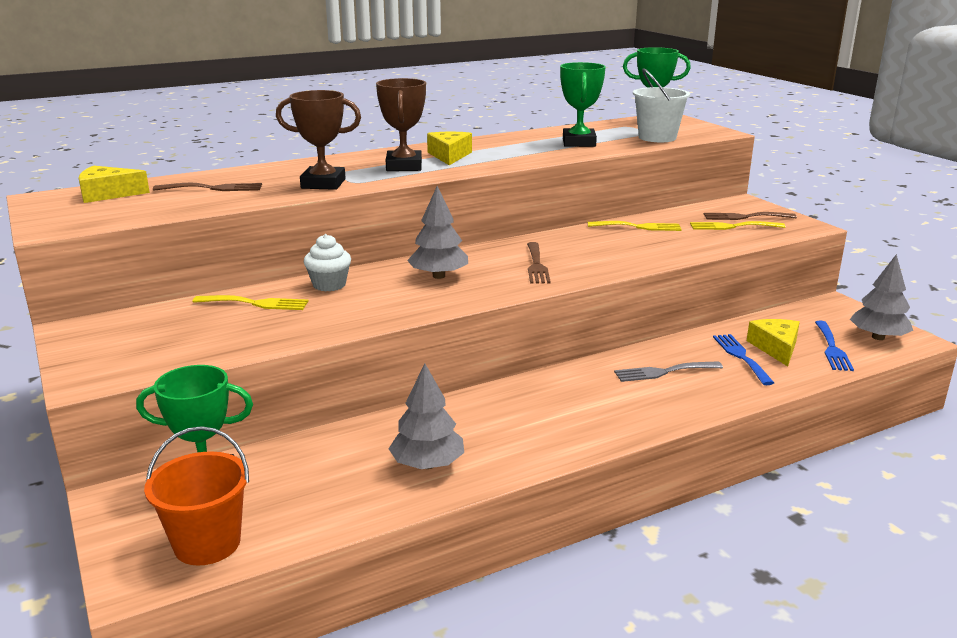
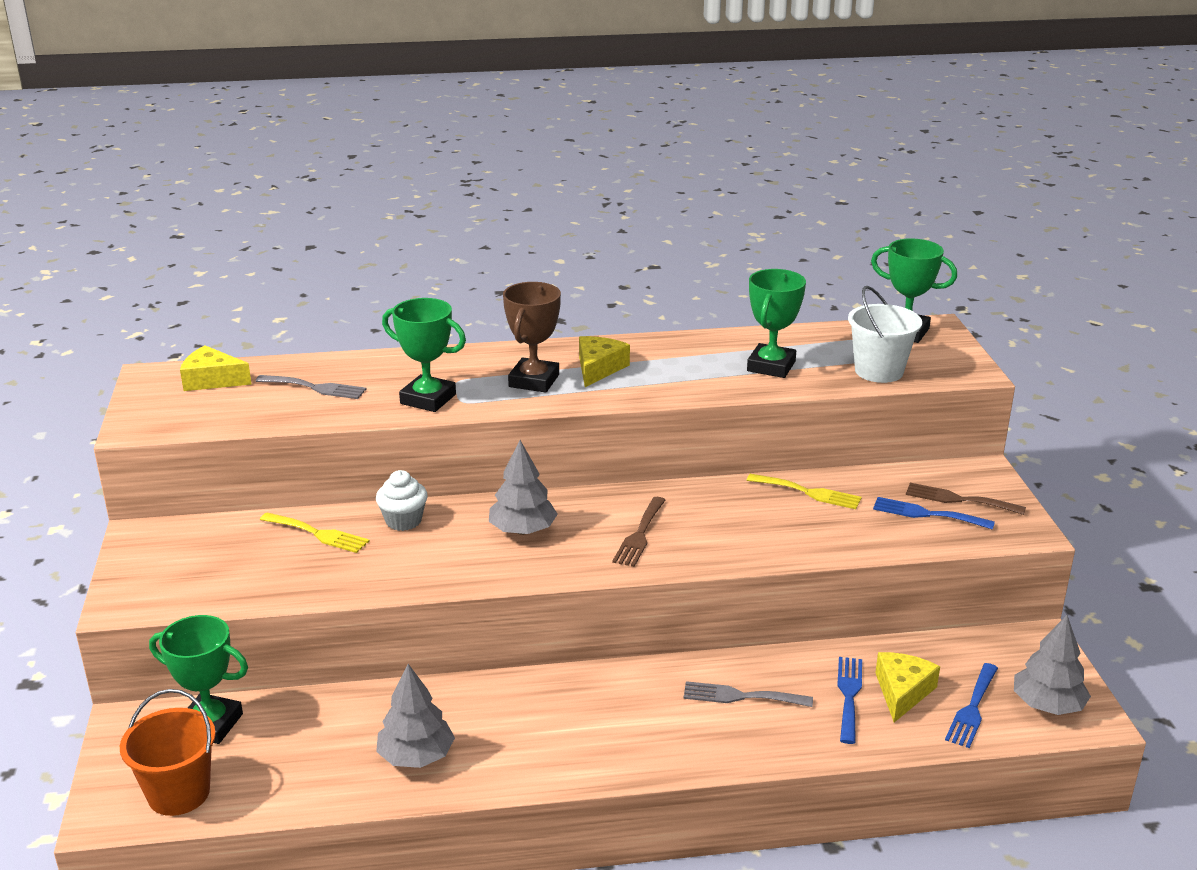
camera: 20 degrees right, 5 degrees up
brown fork [153,183,262,191] -> grey fork [256,375,366,399]
brown trophy [276,90,361,190] -> green trophy [382,298,466,412]
yellow fork [690,221,785,230] -> blue fork [873,497,995,530]

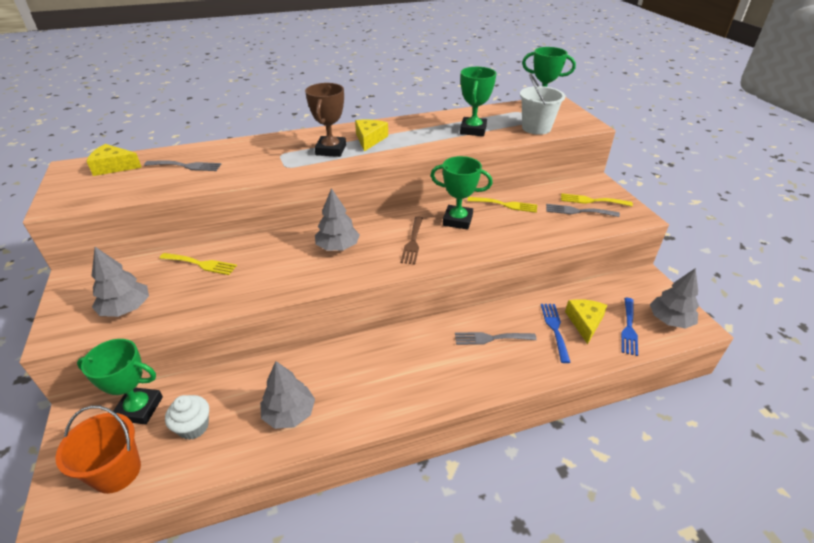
camera: 10 degrees left, 10 degrees up
white cupcake [376,470,428,531] -> white cupcake moved to [165,395,209,440]
green trophy [382,298,466,412] -> green trophy moved to [430,156,493,230]
blue fork [873,497,995,530] -> grey fork [546,204,620,217]
brown fork [906,483,1026,515] -> yellow fork [561,193,633,206]
none -> grey tree [92,247,149,317]

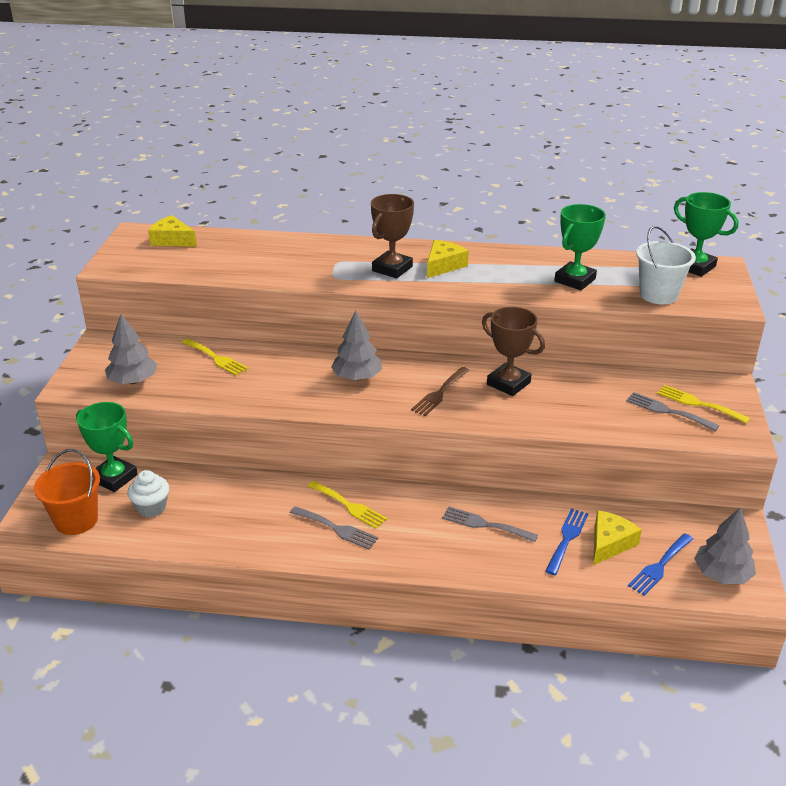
camera: 25 degrees right, 5 degrees down
grey fork [144,160,222,171] -> grey fork moved to [290,506,379,550]
grey tree [260,361,315,429] -> none
green trophy [430,156,493,230] -> brown trophy [482,307,545,396]
yellow fork [468,197,537,213] -> yellow fork moved to [308,481,387,529]

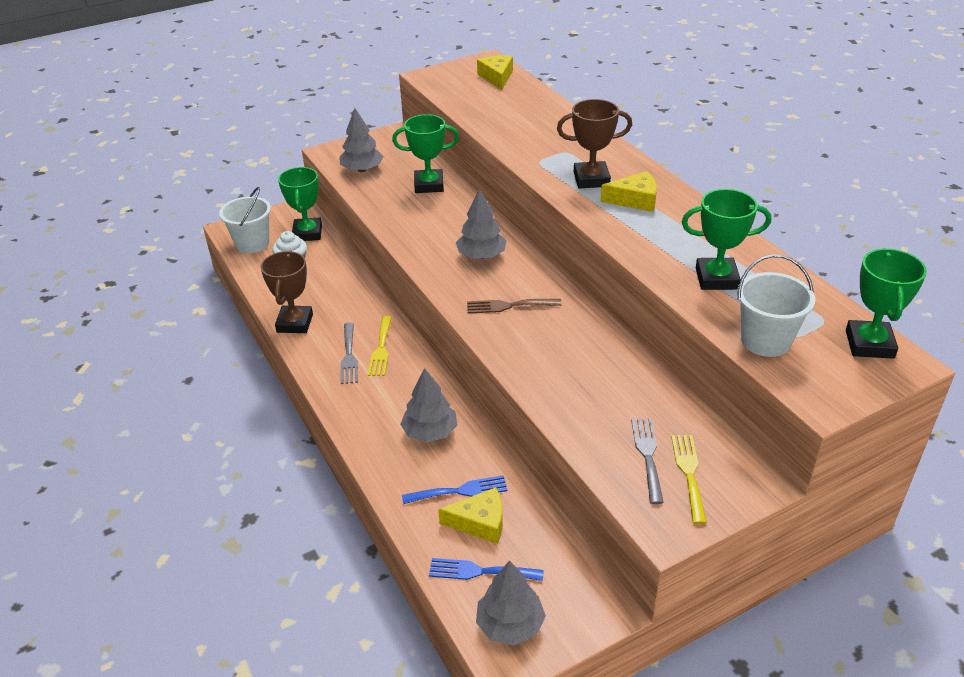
camera: 55 degrees right, 5 degrees up
orange bucket [34,449,100,535] -> white bucket [219,187,271,253]
yellow fork [182,338,248,376] -> green trophy [392,114,459,193]
grey fork [442,507,538,542] -> grey tree [400,368,457,442]
brown trophy [482,307,545,396] -> brown trophy moved to [260,251,313,333]

